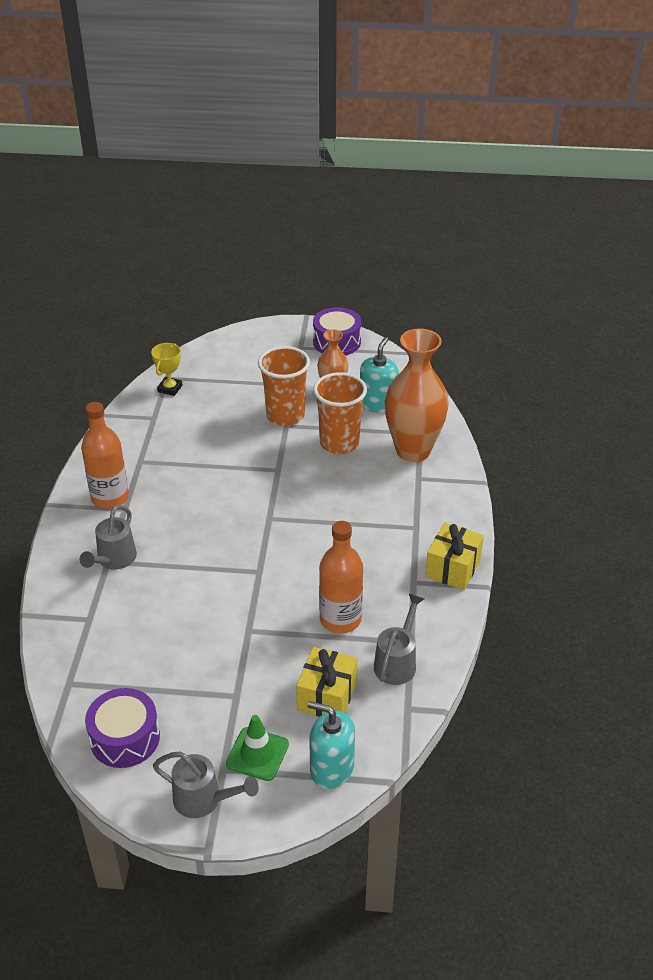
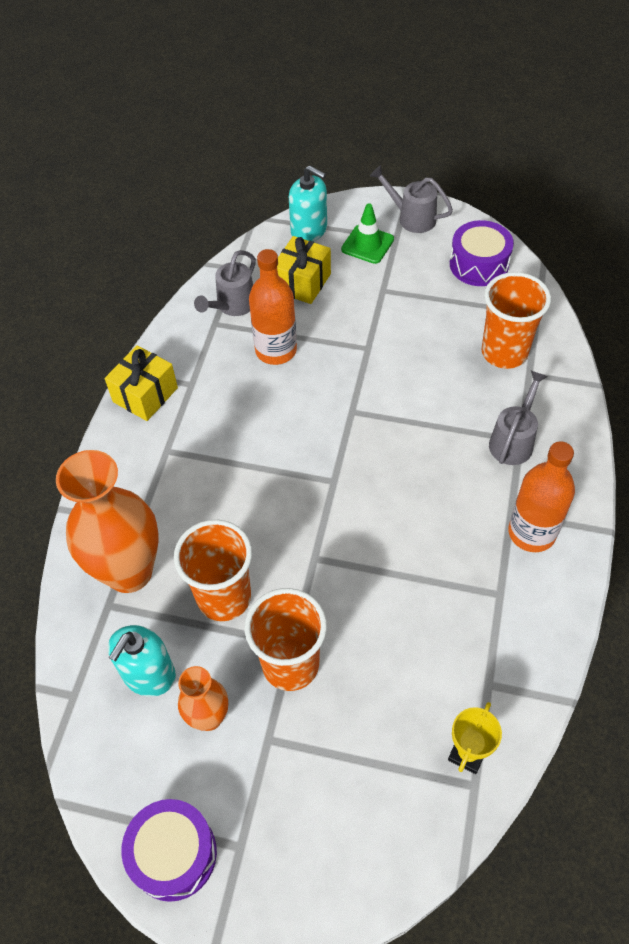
camera: 170 degrees left, 15 degrees up
none -> orange cup [482,272,551,369]

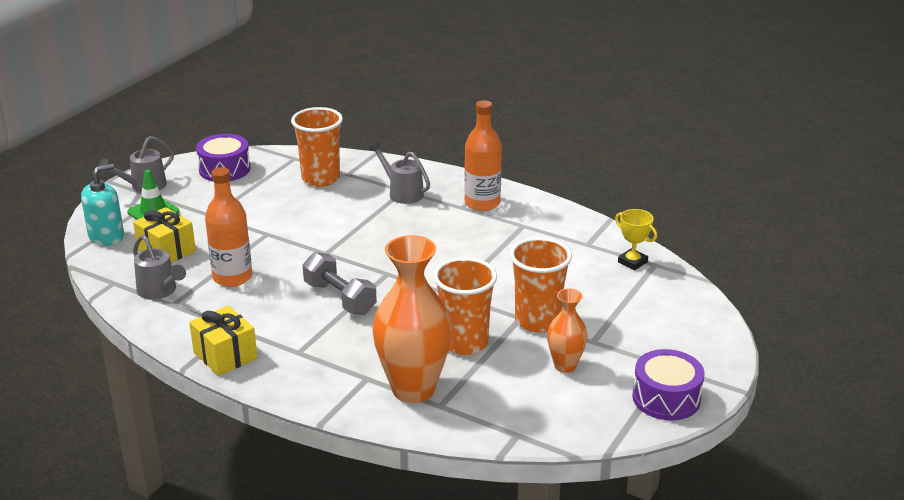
camera: 75 degrees left, 25 degrees down
turquoise soap dispenser [108,625,176,697] -> none
none -> grey dumbbell [302,252,377,315]

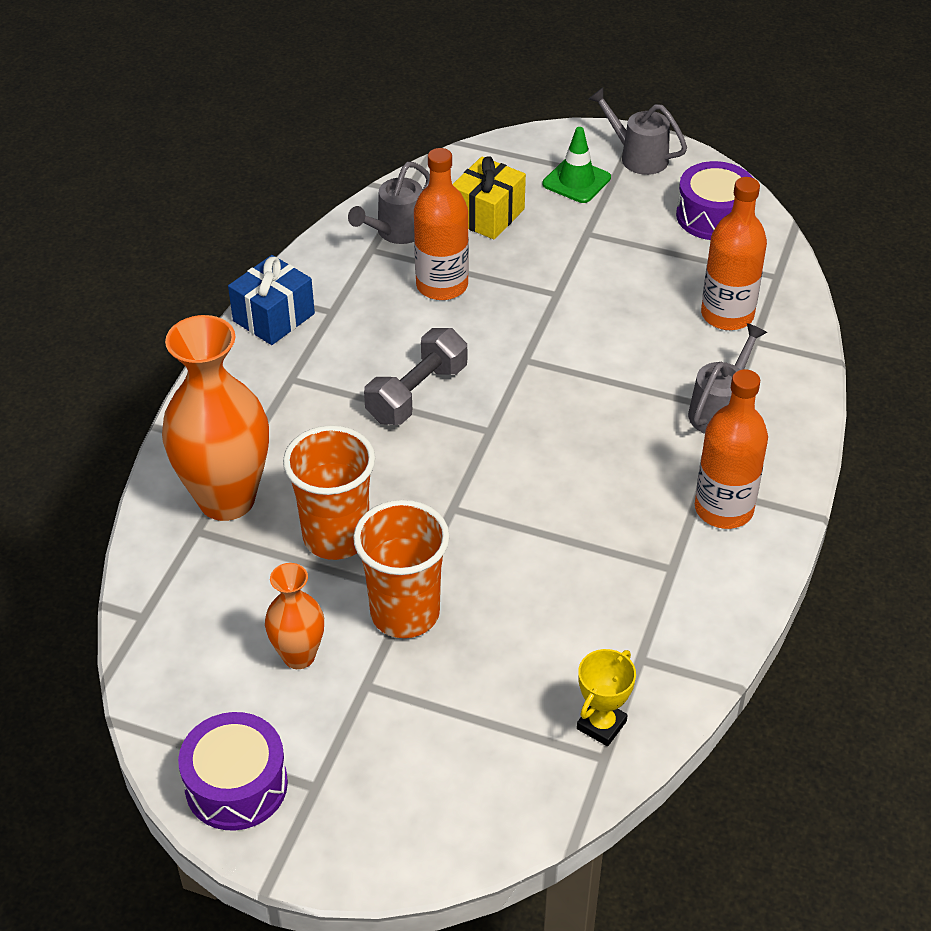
camera: 80 degrees right, 15 degrees up
turquoise soap dispenser [81,164,124,246] -> none
yellow gift [189,305,257,376] -> blue gift [228,255,315,345]
orange cup [291,107,343,187] -> orange bottle [701,177,767,330]

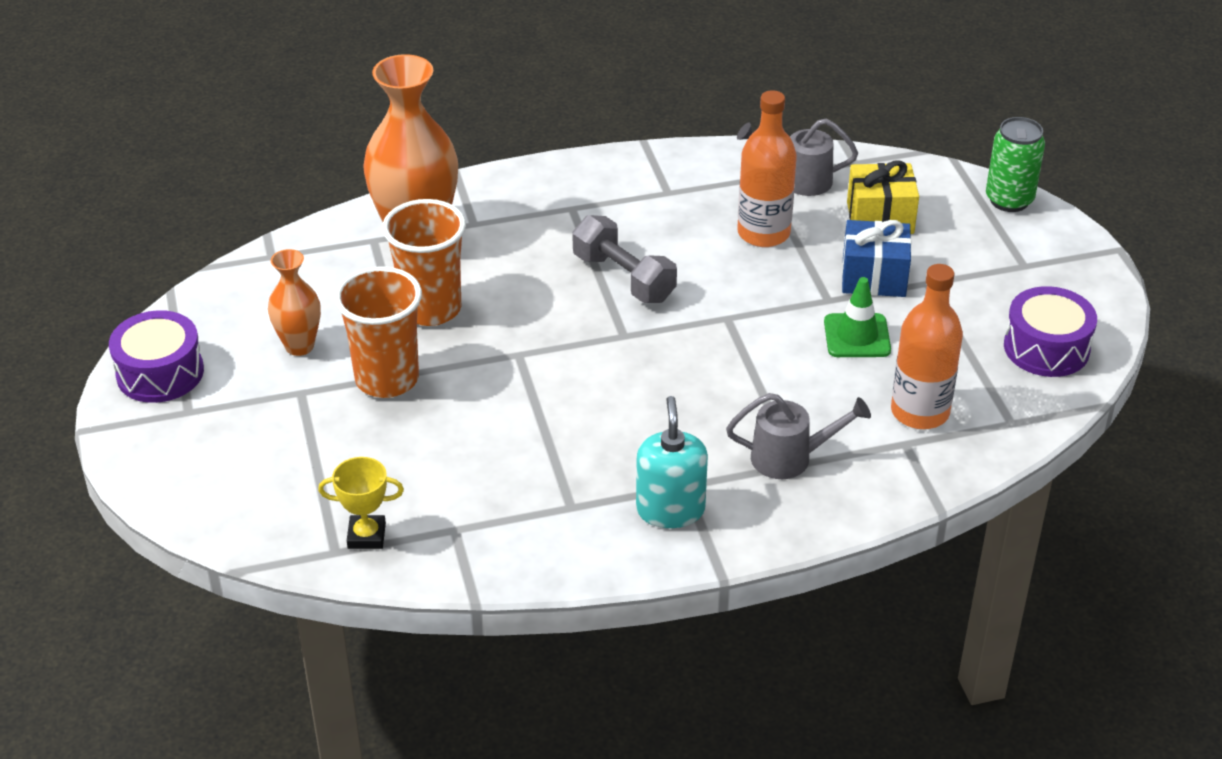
camera: 55 degrees right, 5 degrees down
blue gift [228,255,315,345] -> blue gift moved to [842,220,911,297]
grey dumbbell [364,328,467,425] -> grey dumbbell turned 45 degrees clockwise [572,215,677,303]
green traffic cone [542,127,611,203] -> green traffic cone moved to [824,277,891,357]
grey watering can [588,88,687,175] -> none
orange bottle [695,369,768,529] -> turquoise soap dispenser [636,396,708,528]
none -> green can [986,117,1045,212]

